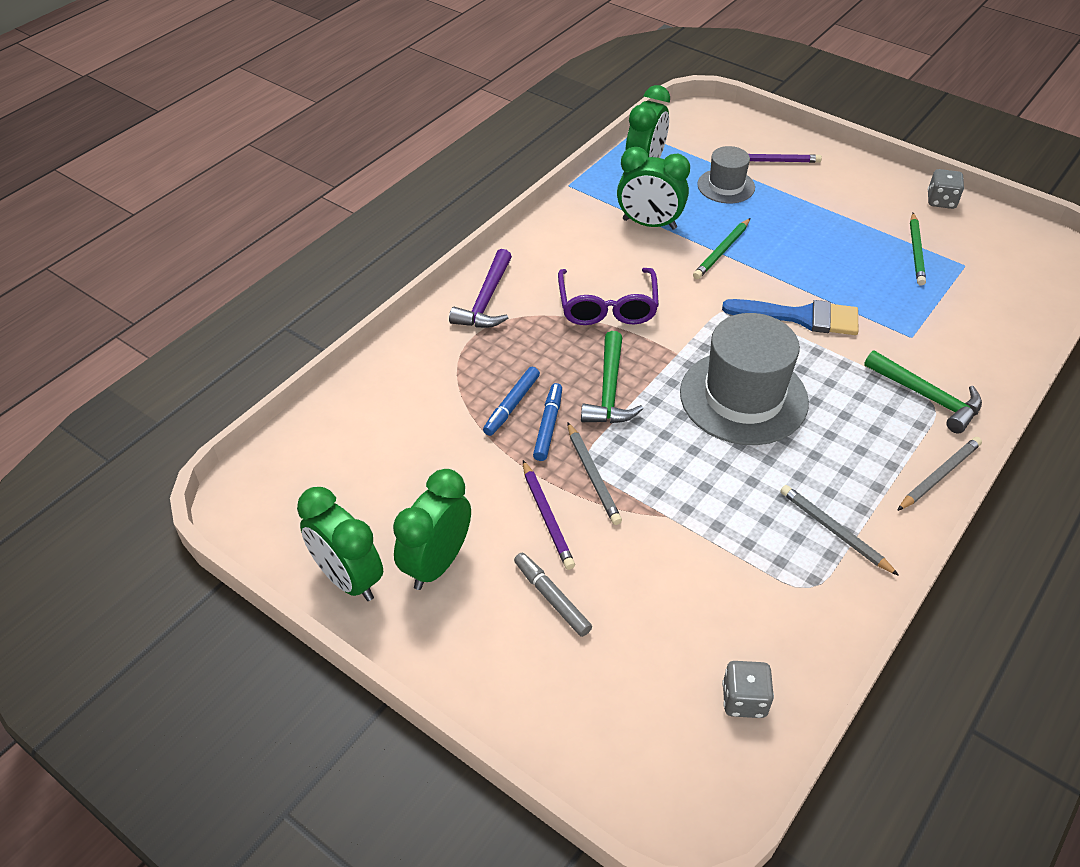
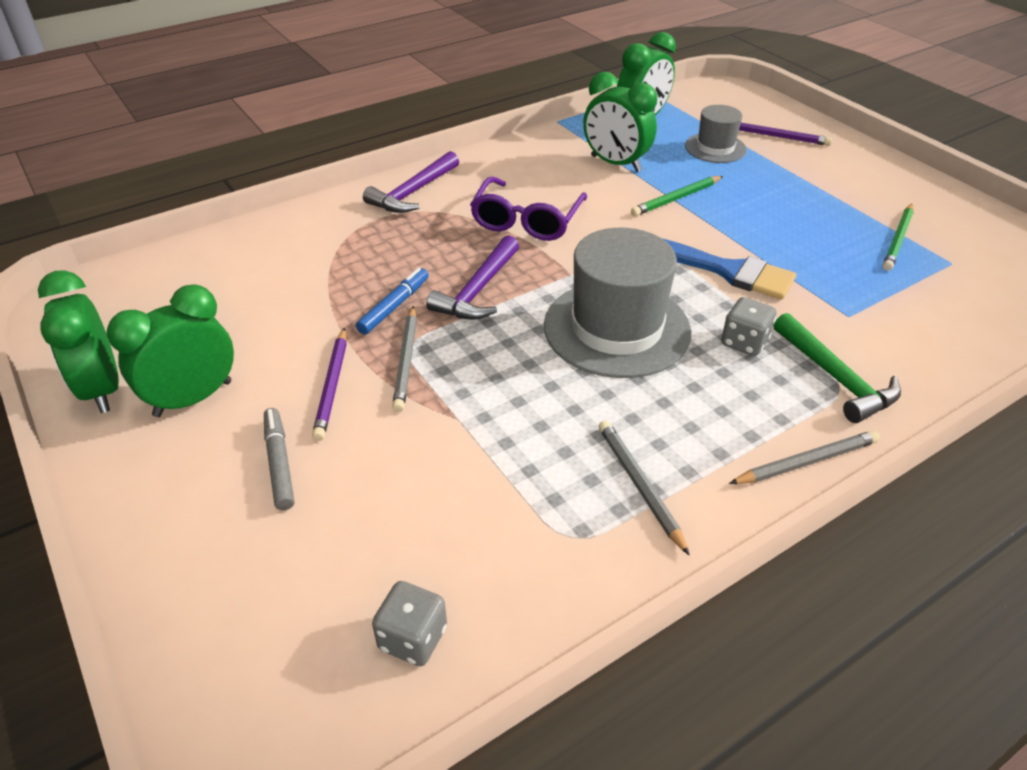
camera: 20 degrees right, 5 degrees down
blue marker [483,367,540,436] -> none
green hammer [581,331,643,423] -> purple hammer [426,235,519,320]
grey dice [928,169,964,209] -> grey dice moved to [721,297,776,356]

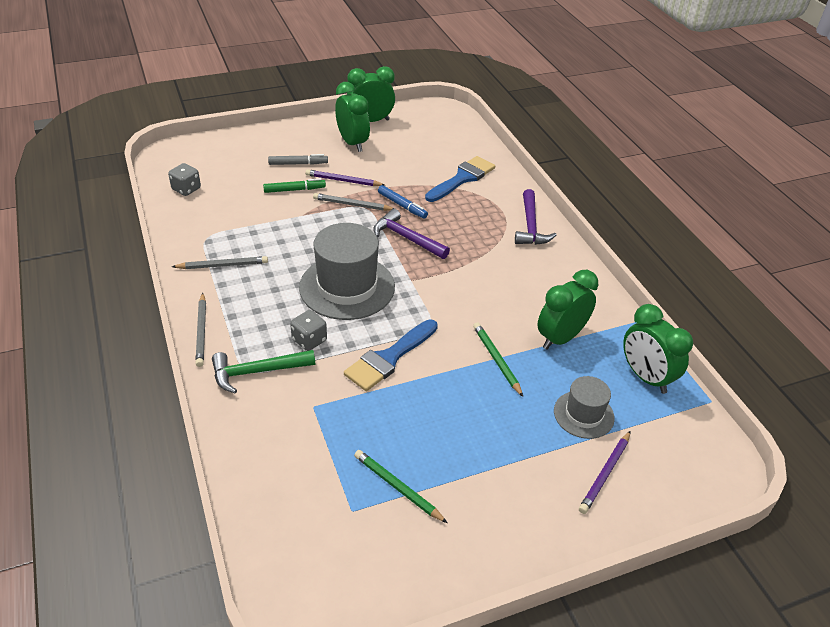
camera: 100 degrees right, 0 degrees up
purple hammer [363,151,459,213] -> purple hammer turned 135 degrees counterclockwise [515,189,556,245]
purple glasses [470,177,587,241] -> none
none -> green marker [263,178,326,193]
none -> blue brush [425,156,495,202]

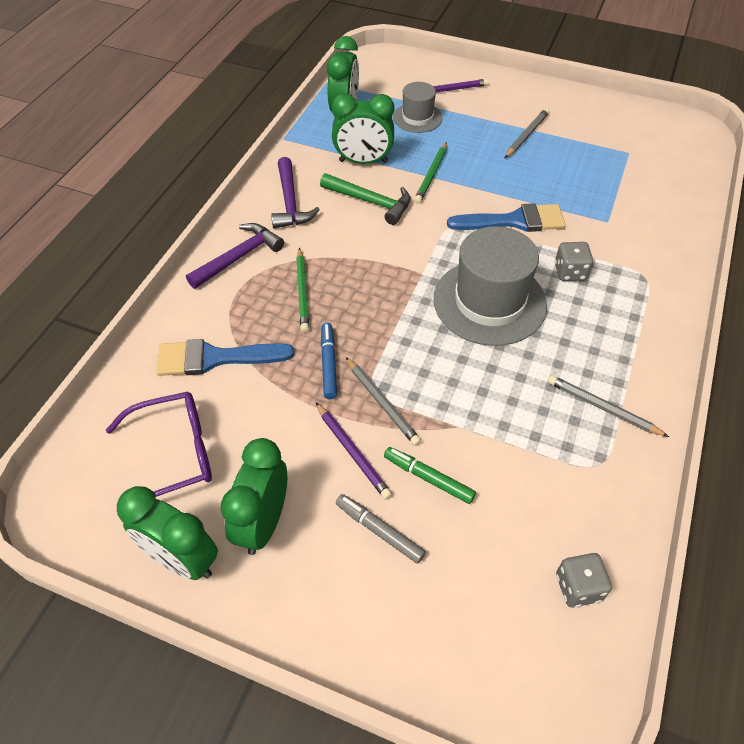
camera: 135 degrees left, 10 degrees up
grey pencil [195,293,206,367] -> grey pencil moved to [505,108,549,158]
green hammer [212,350,315,393] -> green hammer moved to [320,173,411,225]
green pencil [354,450,447,523] -> green pencil moved to [296,247,309,332]
purple hammer [373,209,450,259] -> purple hammer moved to [271,157,320,228]
none -> purple glasses [106,392,212,497]

